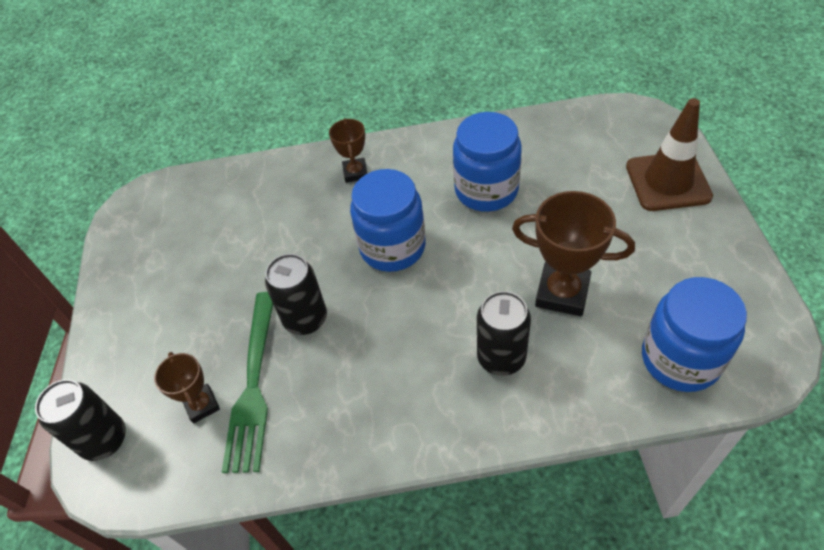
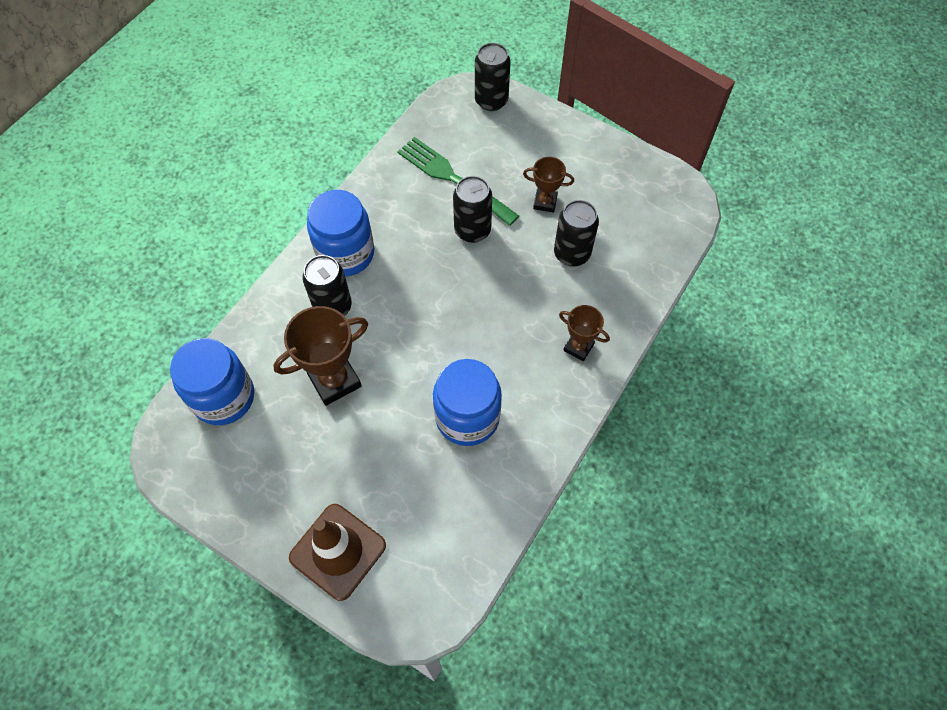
camera: 125 degrees right, 10 degrees up
brown trophy [154,352,220,424] -> brown trophy moved to [523,157,574,213]
blue jar [350,169,426,272] -> blue jar moved to [307,190,374,277]
none -> black can [554,200,599,267]

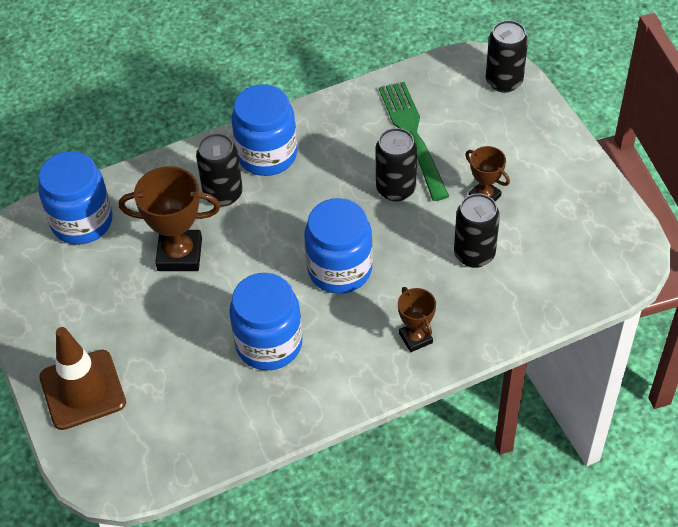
camera: 35 degrees right, 10 degrees down
none -> blue jar [304,198,373,294]

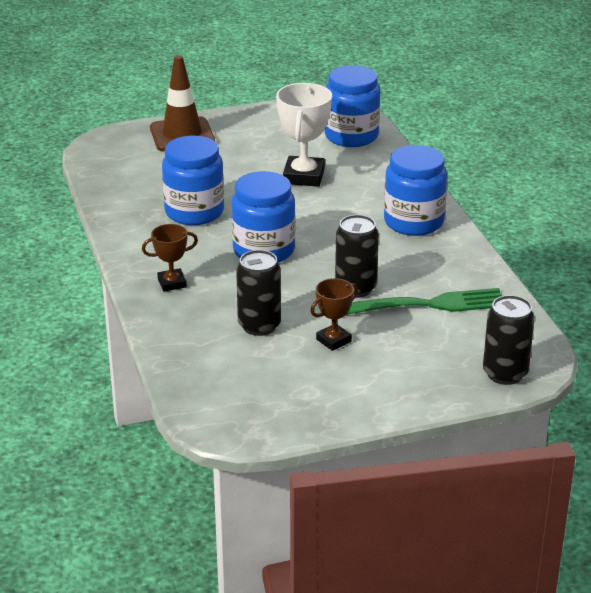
camera: 95 degrees right, 20 degrees down
brown trophy [119,166,221,271] -> white trophy [276,83,332,187]
black can [196,133,243,207] -> none

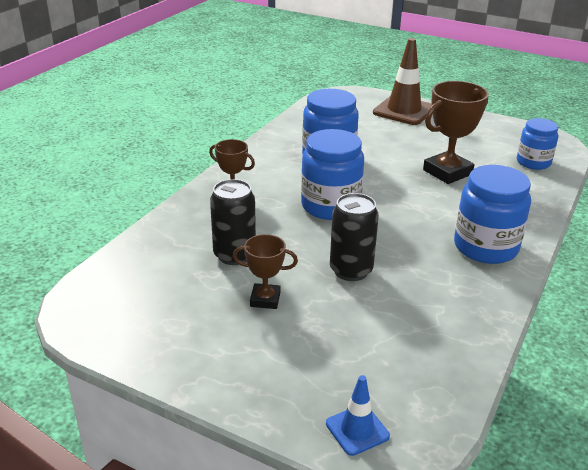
camera: 45 degrees right, 0 degrees up
white trophy [276,83,332,187] -> brown trophy [423,81,489,184]
blue jar [324,65,380,147] -> blue jar [517,118,558,170], size x0.64
green fork [346,288,502,315] -> none
black can [483,295,535,385] -> blue traffic cone [326,375,390,456]

